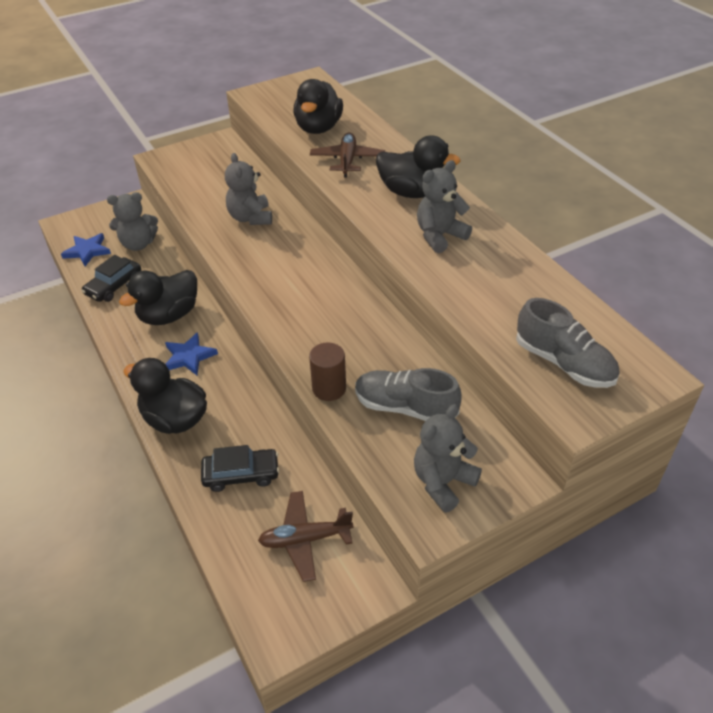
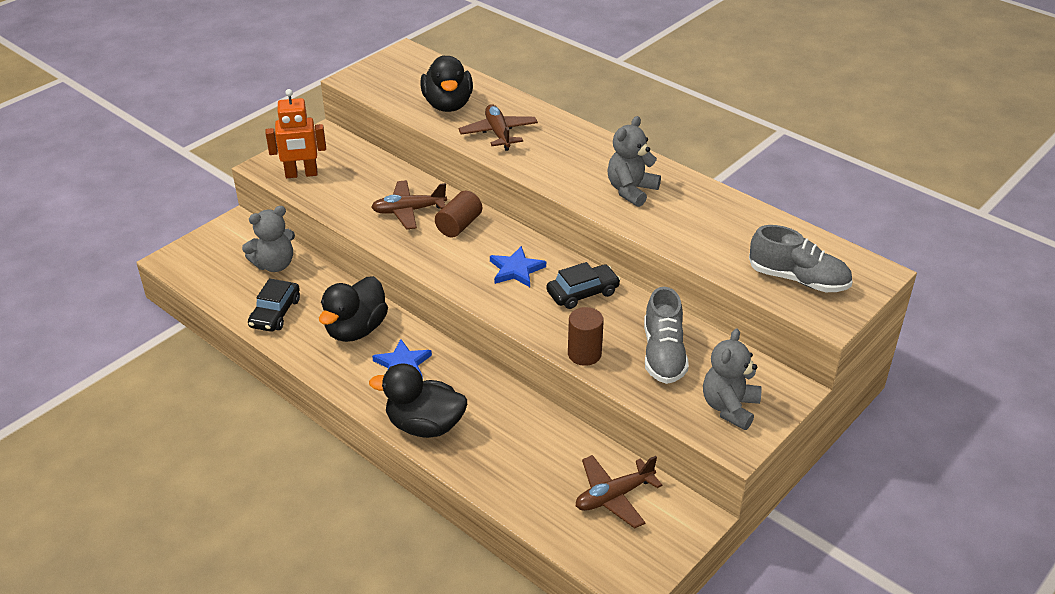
camera: 20 degrees left, 5 degrees down
blue star [61,233,111,266] -> blue star moved to [490,246,546,287]
black car [201,445,279,492] -> black car moved to [546,262,621,309]
grey teddy bear [225,153,272,225] -> brown plane [371,180,447,230]
grey shoe [355,368,461,421] -> grey shoe turned 90 degrees counterclockwise [644,287,689,384]
black duck [376,135,461,198] -> none
none -> orange robot [266,89,326,178]
none -> brown cylinder [435,191,482,238]

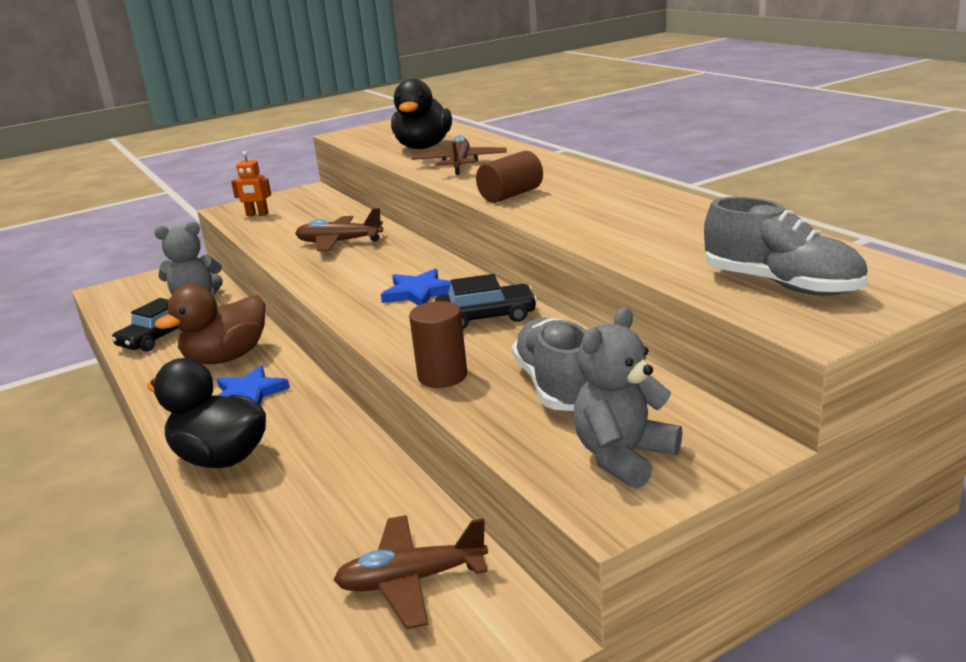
camera: 20 degrees right, 15 degrees down
orange robot [266,89,326,178] -> orange robot [231,151,271,216], size x0.60
black duck [319,276,388,342] -> brown duck [155,285,265,364]
brown cylinder [435,191,482,238] -> brown cylinder moved to [476,151,543,203]
grey teddy bear [607,116,661,207] -> none
grey shoe [644,287,689,384] -> grey shoe turned 150 degrees clockwise [512,318,587,411]

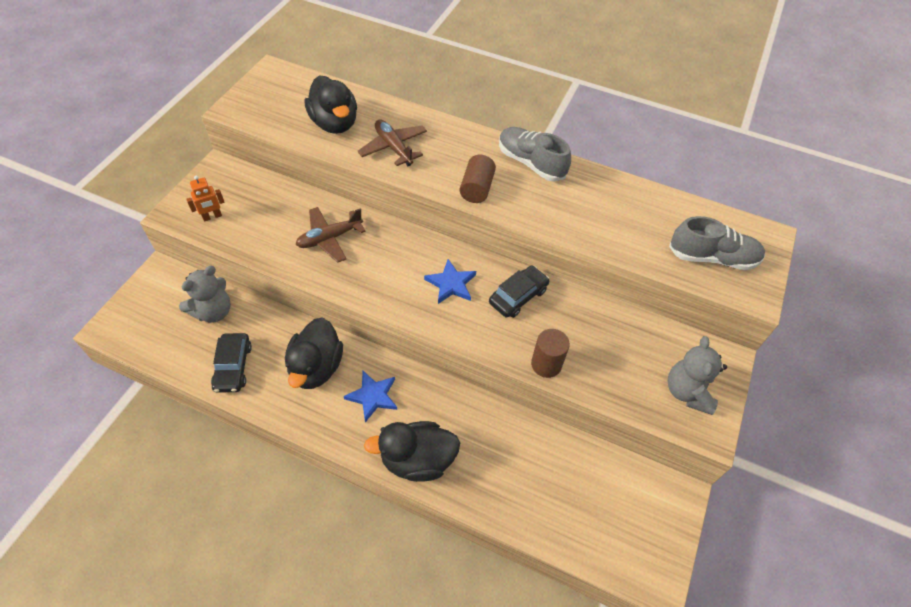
camera: 40 degrees left, 30 degrees up
brown duck [155,285,265,364] -> black duck [285,318,343,389]
brown plane [334,515,488,629] -> none
grey shoe [512,318,587,411] -> grey shoe moved to [499,127,571,181]

